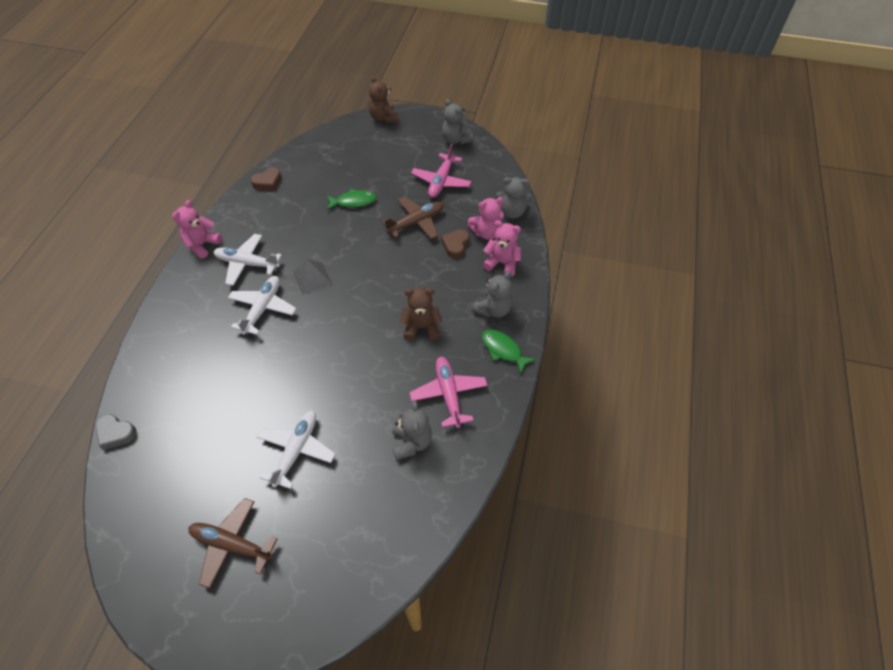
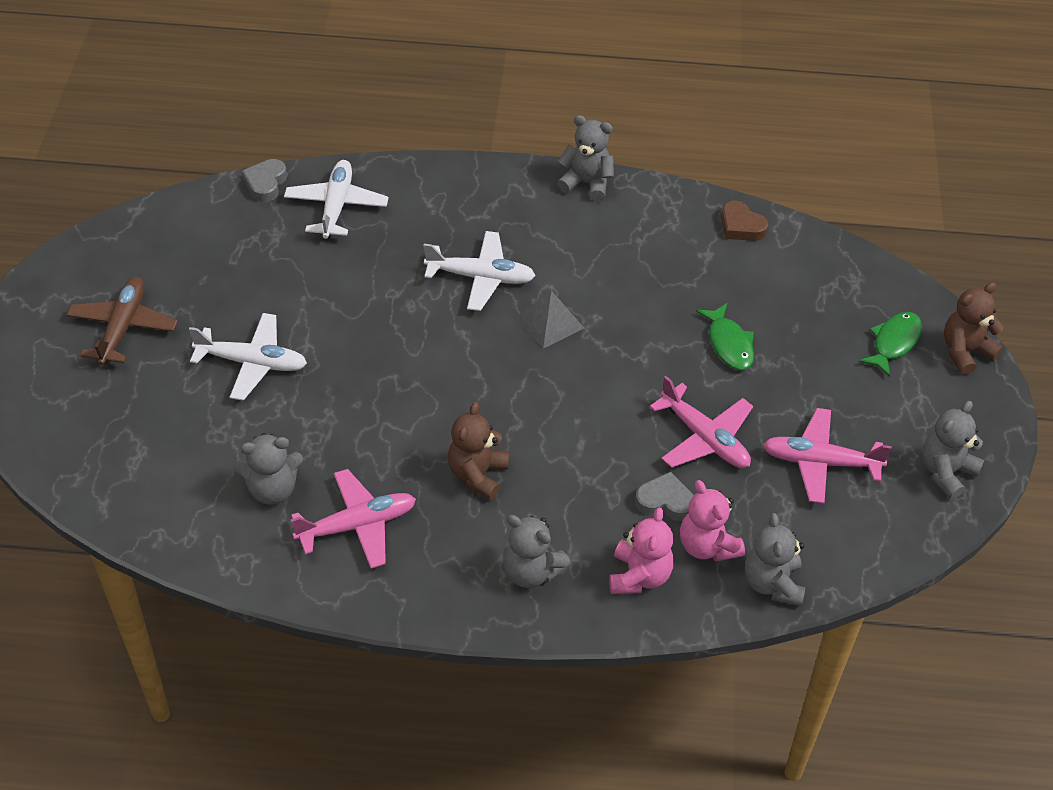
camera: 80 degrees right, 5 degrees down
pink teddy bear [172,200,222,259] -> grey teddy bear [557,115,614,202]
white plane [214,234,282,286] -> white plane moved to [284,160,389,239]
brown plane [382,197,444,239] -> pink plane [649,376,753,468]
brown teddy bear [400,287,442,341] -> brown teddy bear turned 150 degrees counterclockwise [448,402,509,500]
brown heart [441,229,469,258] -> grey heart [635,472,694,521]
green fish [482,330,536,373] -> green fish moved to [859,312,922,377]

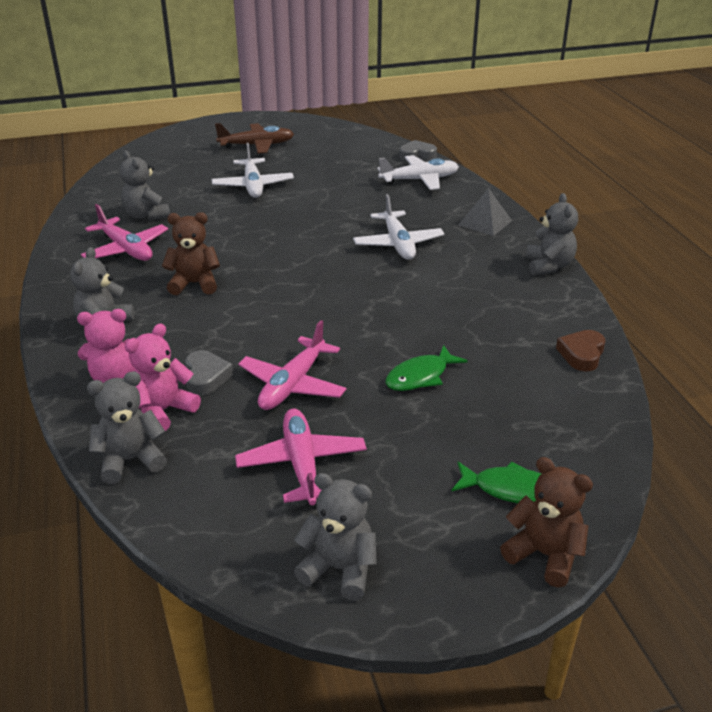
camera: 70 degrees right, 15 degrees down
grey pyramid [516,291,584,349] -> grey pyramid moved to [459,188,512,236]

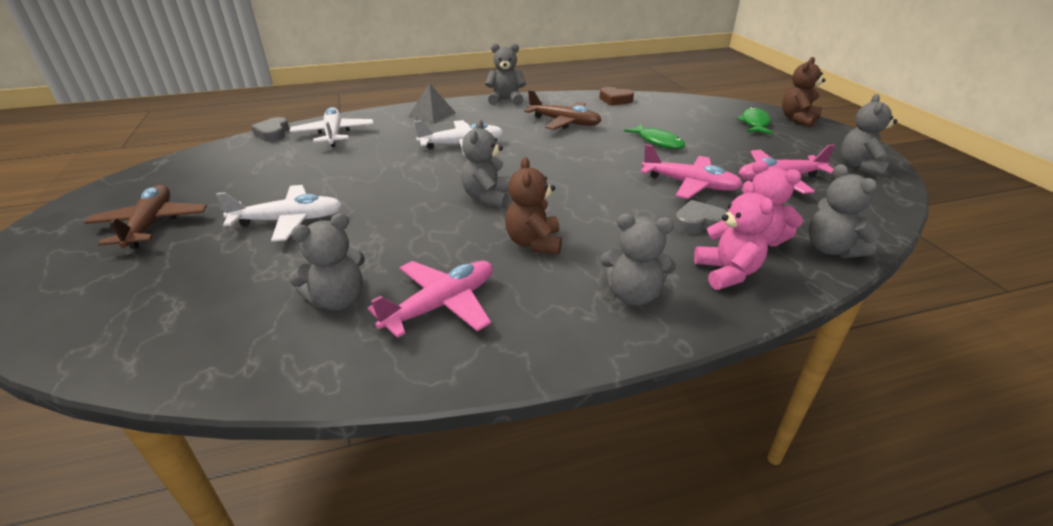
camera: 90 degrees left, 0 degrees up
none -> grey teddy bear [461,120,511,208]
none -> brown plane [524,90,602,130]

